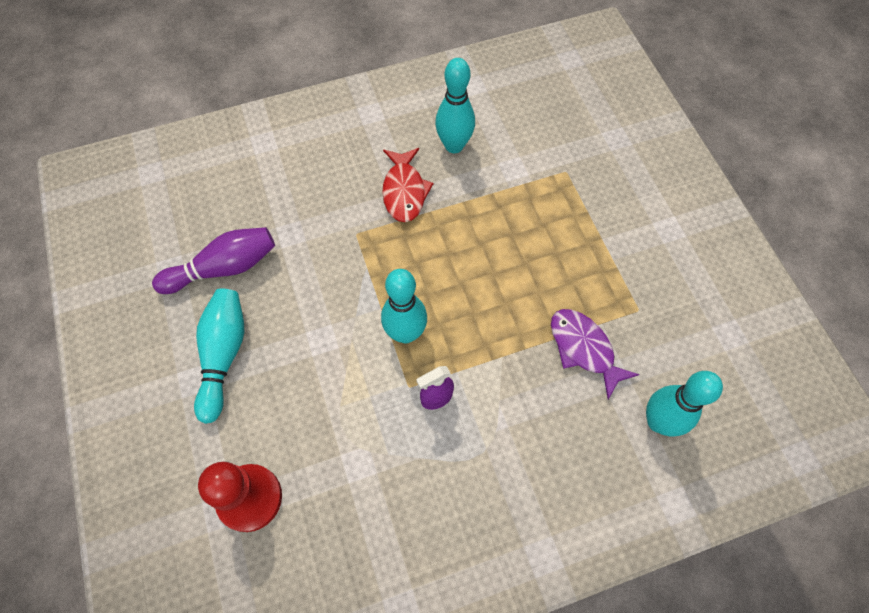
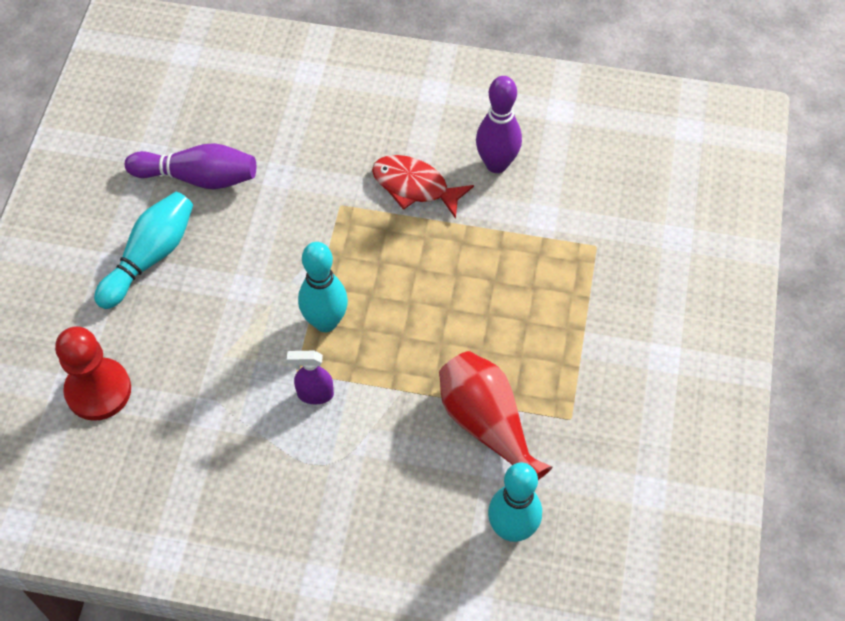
camera: 30 degrees right, 5 degrees down
red fish [382,148,434,222] -> red fish turned 90 degrees clockwise [372,155,474,219]
turquoise bowling pin [435,58,475,153] -> purple bowling pin [476,76,522,173]
purple fish [551,309,640,400] -> red vase [439,351,552,480]

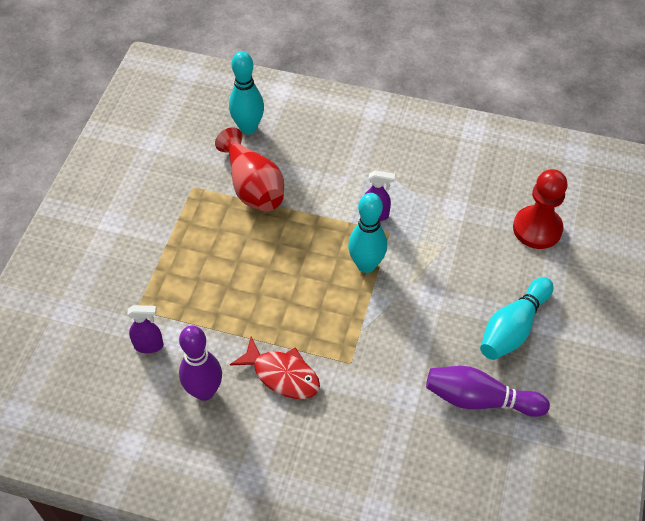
camera: 175 degrees left, 5 degrees down
none -> purple spray bottle [127,305,164,353]

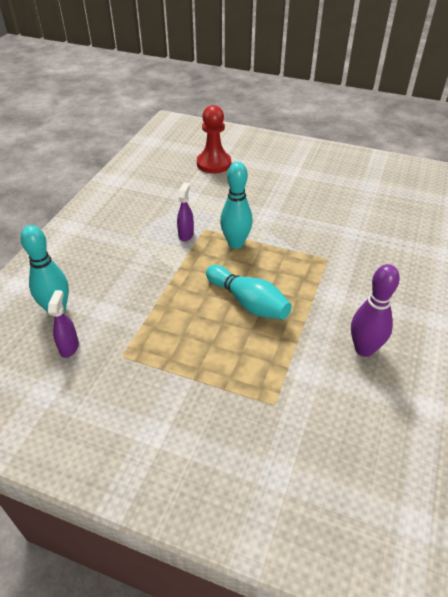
camera: 85 degrees left, 10 degrees down
purple spray bottle [127,305,164,353] -> purple spray bottle moved to [48,290,79,358]
red vase [215,128,284,211] -> none
red fish [230,337,320,399] -> none
purple bowling pin [426,366,550,417] -> none
turquoise bowling pin [480,277,553,360] -> turquoise bowling pin moved to [206,265,292,319]

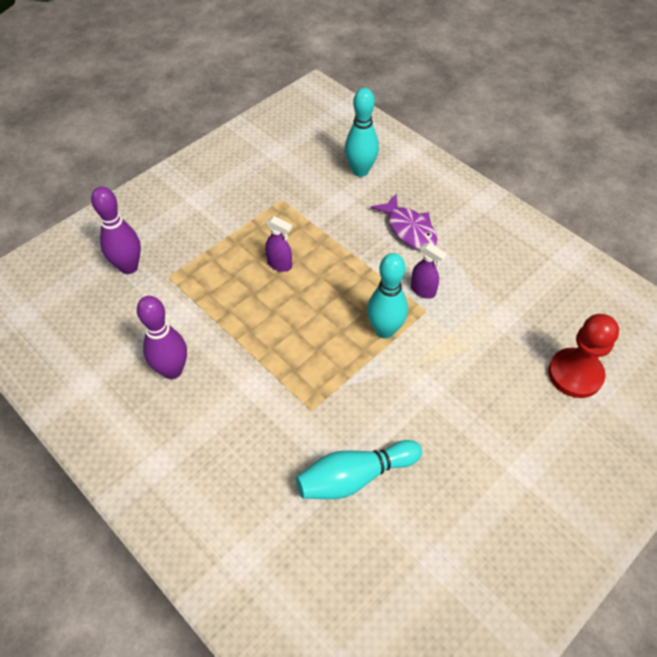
camera: 115 degrees right, 10 degrees up
purple spray bottle [48,290,79,358] -> purple spray bottle moved to [265,216,292,272]
turquoise bowling pin [206,265,292,319] -> turquoise bowling pin moved to [296,440,422,499]
none -> purple bowling pin [91,187,141,274]
none -> purple fish [371,194,437,250]

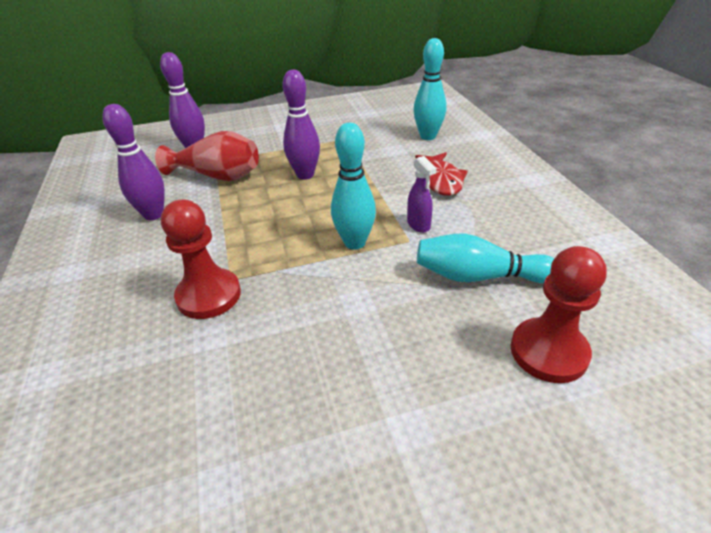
camera: 30 degrees right, 15 degrees down
purple spray bottle [265,216,292,272] -> purple bowling pin [282,70,320,180]
turquoise bowling pin [296,440,422,499] -> turquoise bowling pin moved to [417,234,554,283]
purple fish [371,194,437,250] -> red fish [415,152,468,196]
none -> red vase [155,131,259,181]
none -> red pawn [161,200,241,319]

